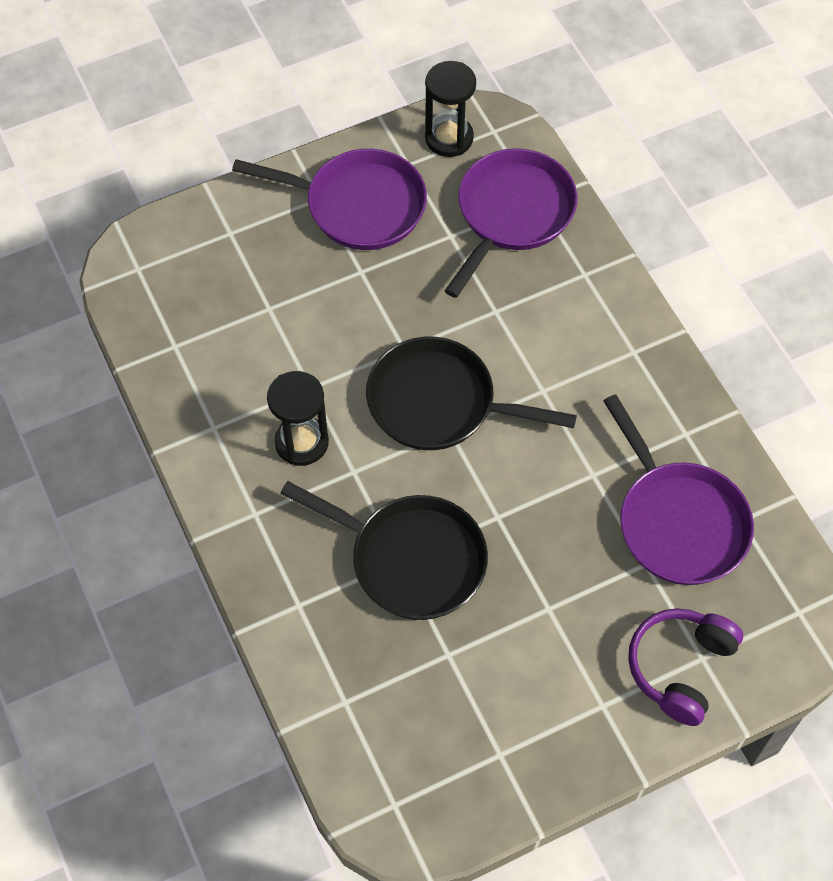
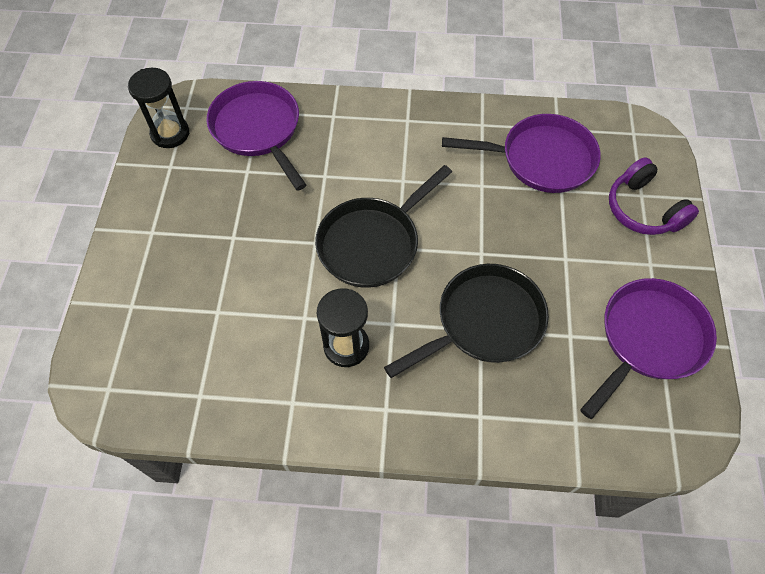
camera: 60 degrees left, 0 degrees up
purple pan [232,149,427,250] -> purple pan moved to [580,278,717,419]

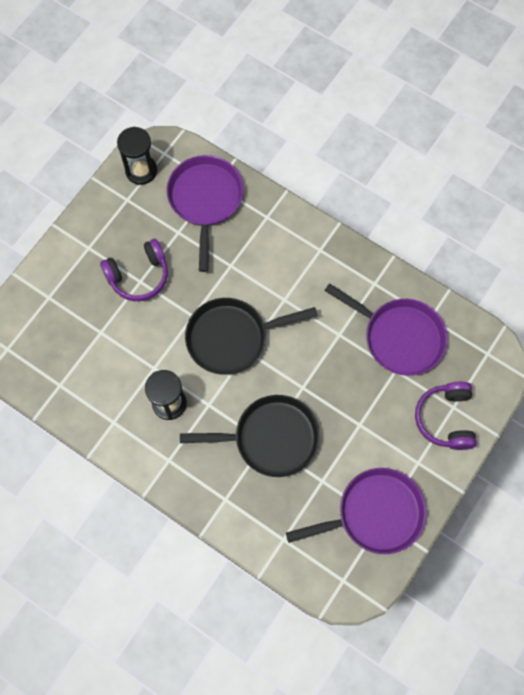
camera: 30 degrees right, 10 degrees up
none -> purple headphones [100,239,168,301]

